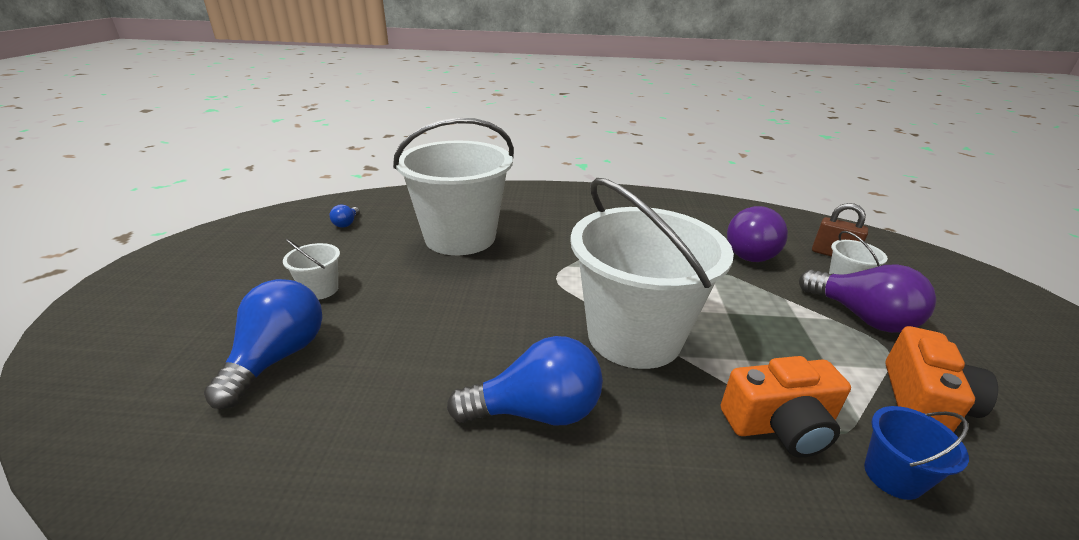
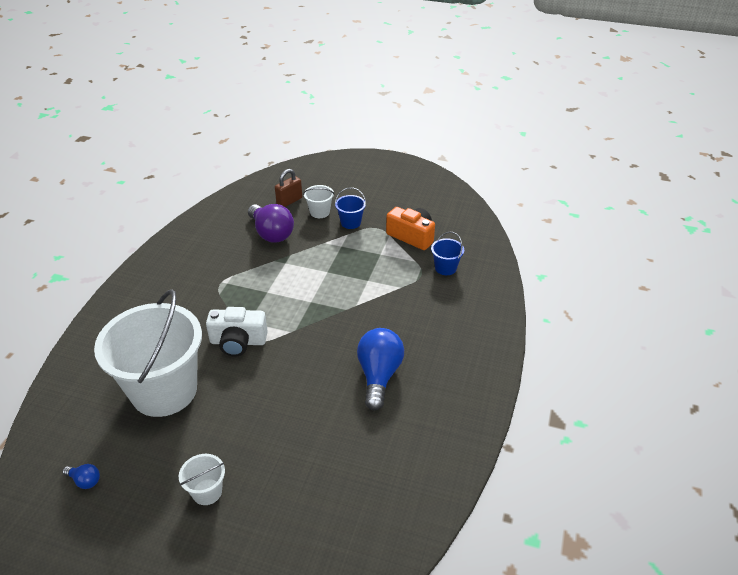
camera: 75 degrees left, 10 degrees up
blue light bulb [204,279,322,409] -> none
white bucket [570,178,734,369] -> none
orange camera [721,356,851,458] -> none
purple light bulb [799,265,936,333] -> blue bucket [335,187,366,229]
none -> white camera [206,307,268,357]

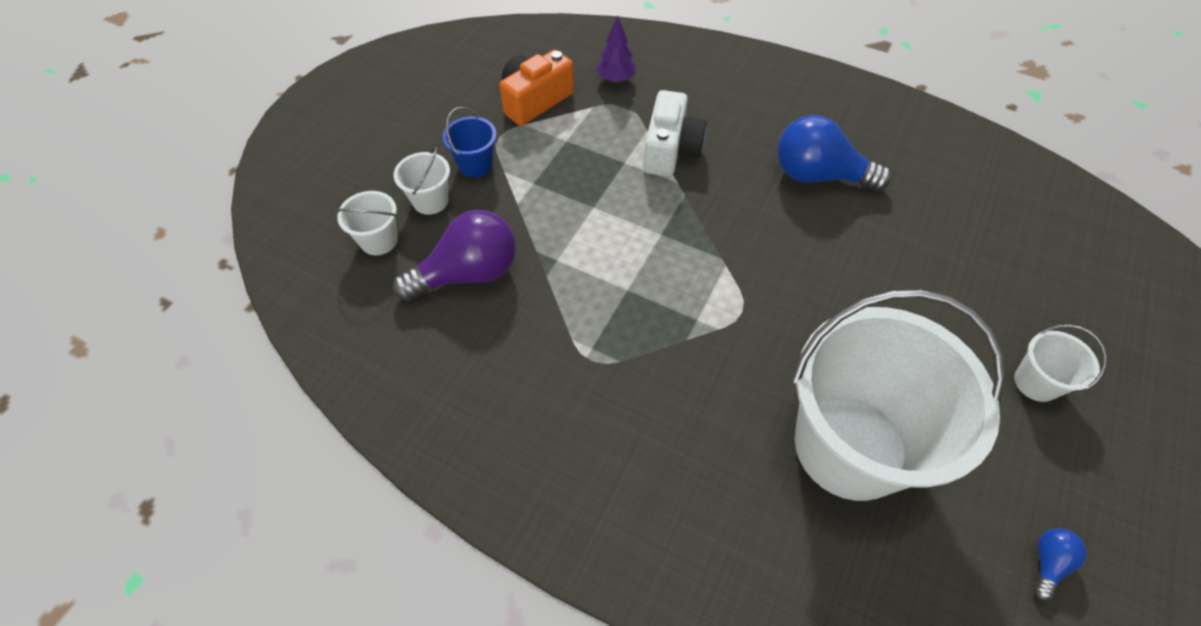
camera: 80 degrees left, 15 degrees up
white camera [206,307,268,357] -> white camera moved to [643,90,707,177]
brown padlock [275,169,302,207] -> white bucket [335,191,398,255]
blue bucket [431,232,464,275] -> purple tree [596,16,636,83]

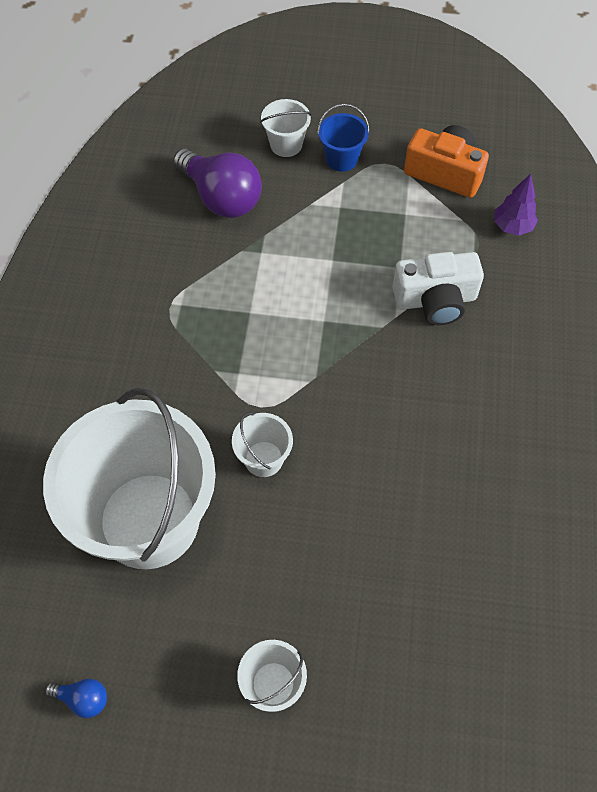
camera: 70 degrees right, 5 degrees up
white bucket [335,191,398,255] -> white bucket moved to [232,412,293,477]
blue light bulb [777,115,892,191] -> none

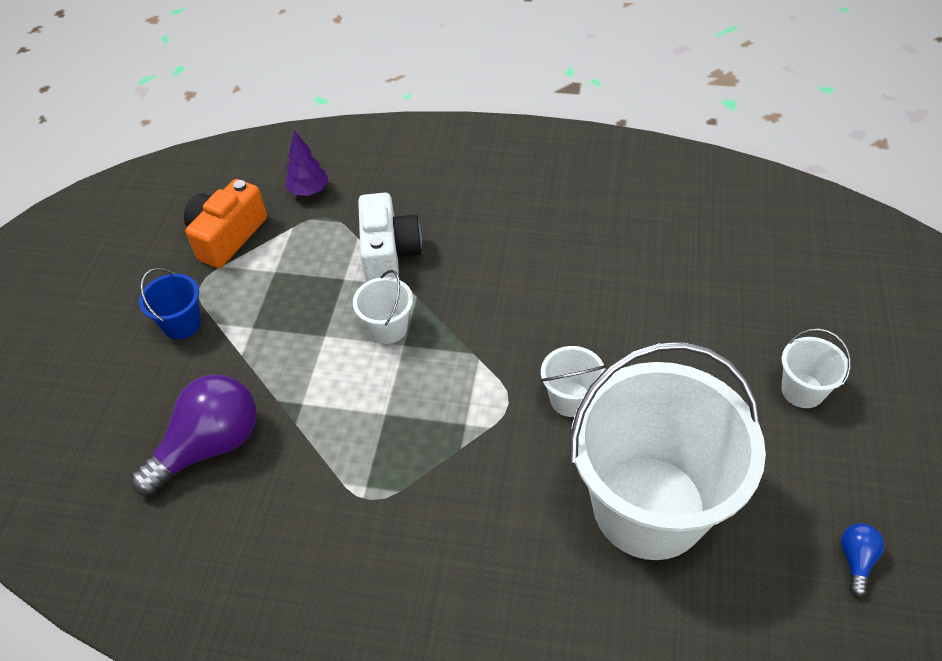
camera: 85 degrees left, 10 degrees down
white bucket [260,99,311,157] -> white bucket moved to [353,270,413,344]

